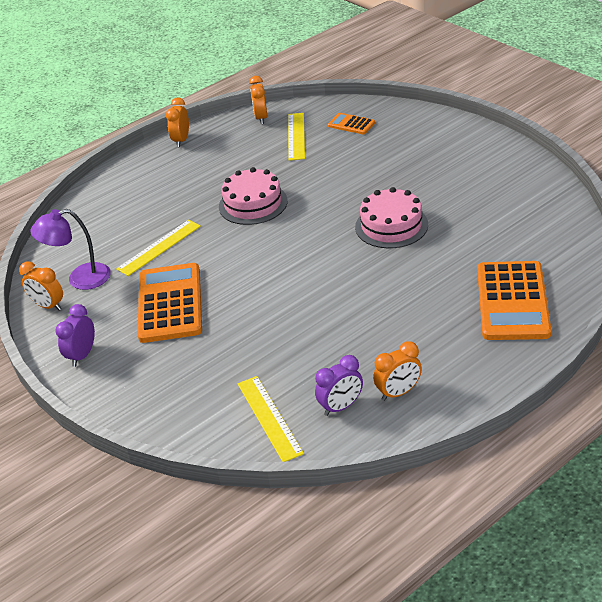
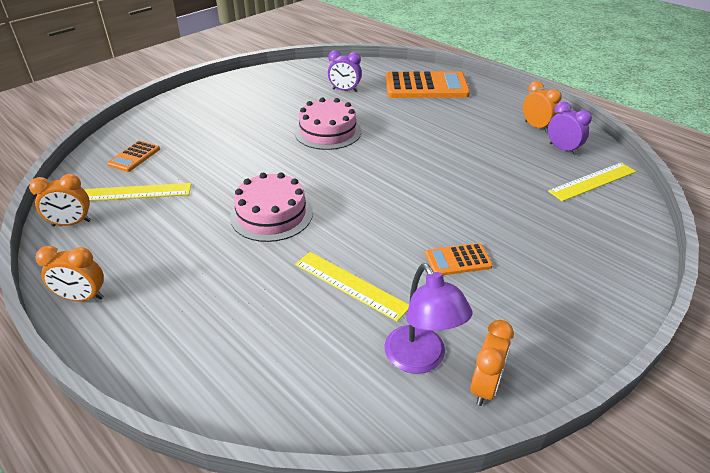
camera: 100 degrees left, 0 degrees up
purple clock [55,304,95,367] -> purple clock moved to [328,50,362,92]
orange calculator [137,263,202,343] -> orange calculator [425,243,493,275], size x0.49

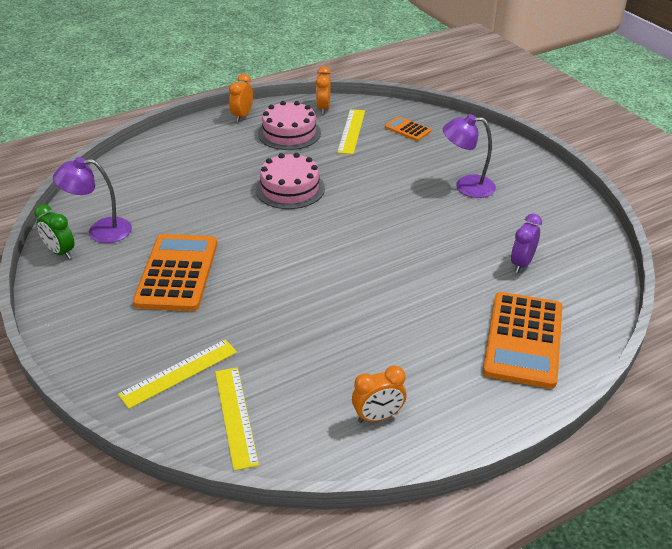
camera: 105 degrees right, 0 degrees up
pink cake [295,97,361,150] -> pink cake moved to [258,101,321,150]
yellow ruler [295,252,409,322] -> yellow ruler moved to [118,339,237,409]
orange calculator [425,243,493,275] -> orange calculator [133,234,217,311], size x2.05
orange clock [470,320,514,406] -> green clock [34,204,75,259]
purple clock [548,102,592,155] -> none
none -> purple lamp [443,114,496,198]

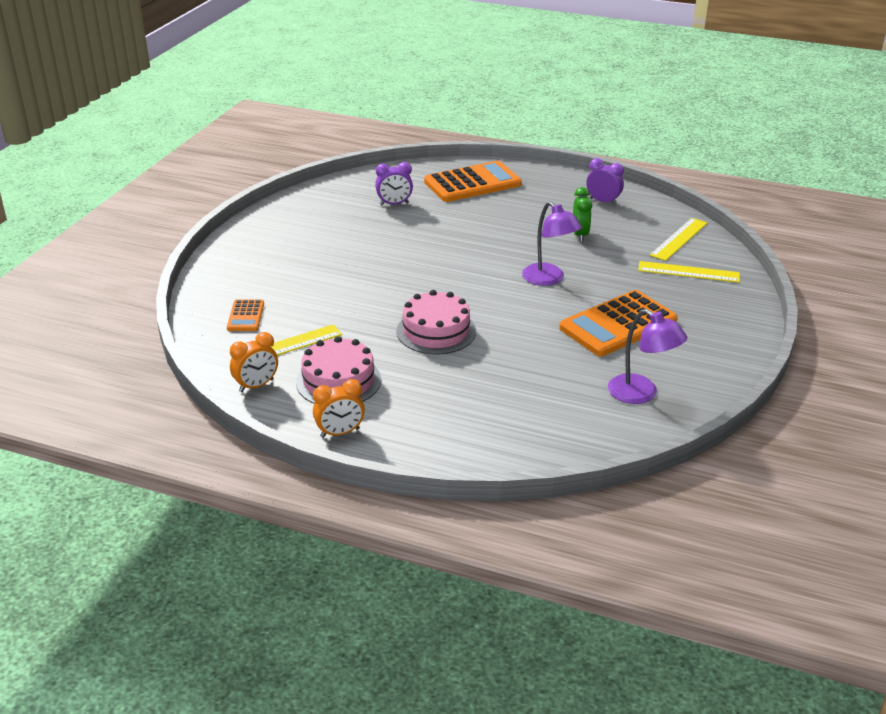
camera: 130 degrees left, 5 degrees down
green clock [34,204,75,259] -> green clock moved to [573,187,592,242]
orange clock [352,365,406,423] -> purple clock [586,158,624,205]
purple lamp [443,114,496,198] -> purple lamp moved to [522,201,582,286]

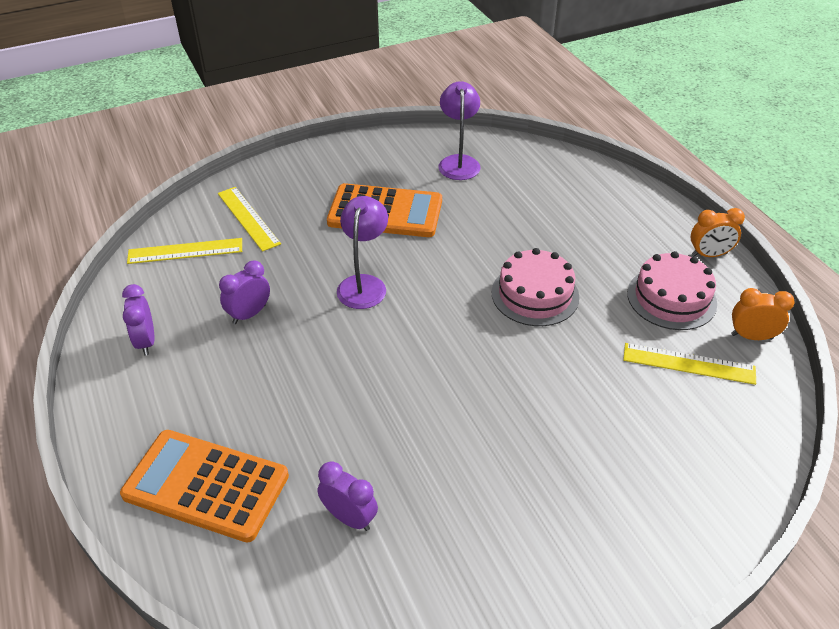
camera: 135 degrees left, 10 degrees up
orange calculator [227,299,264,331] -> none
orange clock [313,379,365,438] -> orange clock turned 150 degrees clockwise [691,208,745,257]
green clock [573,187,592,242] -> purple clock [219,260,270,324]

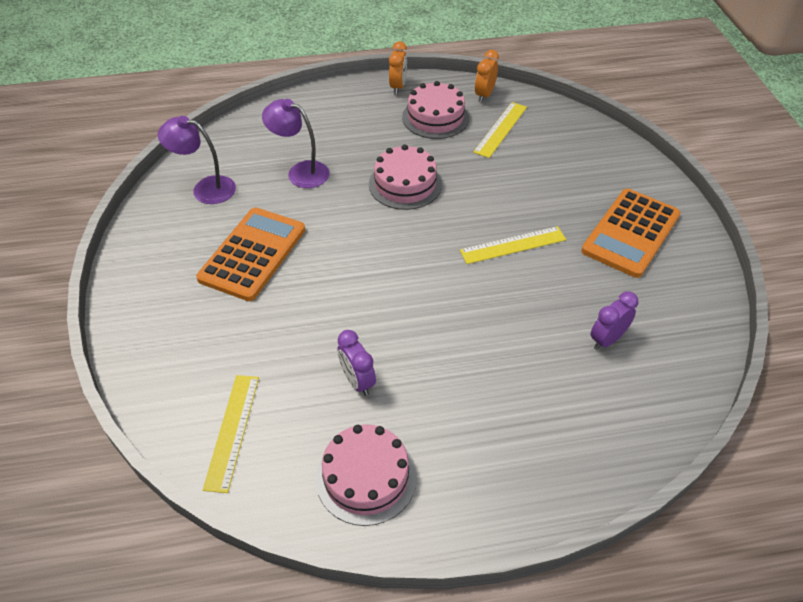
camera: 75 degrees left, 5 degrees up
orange calculator [120,430,289,543] -> orange calculator moved to [581,189,681,278]
purple clock [122,284,155,356] -> pink cake [316,424,417,526]
yellow ruler [218,187,281,252] -> yellow ruler moved to [460,226,566,264]
purple lamp [337,196,388,309] -> purple lamp moved to [262,99,330,188]

